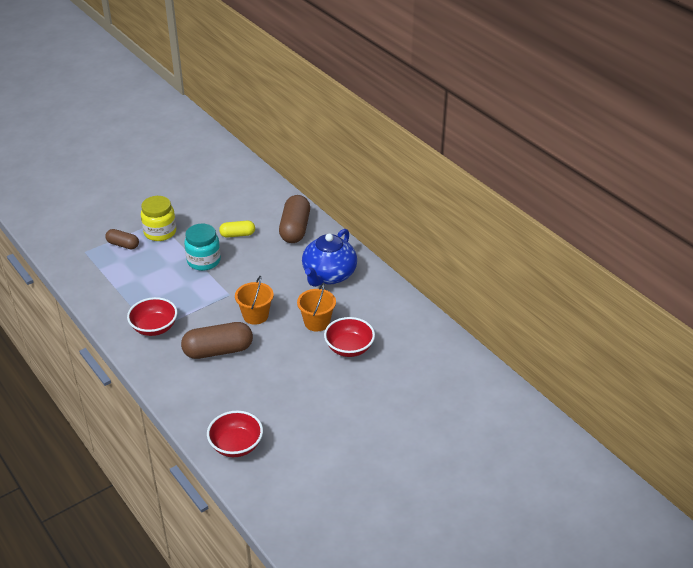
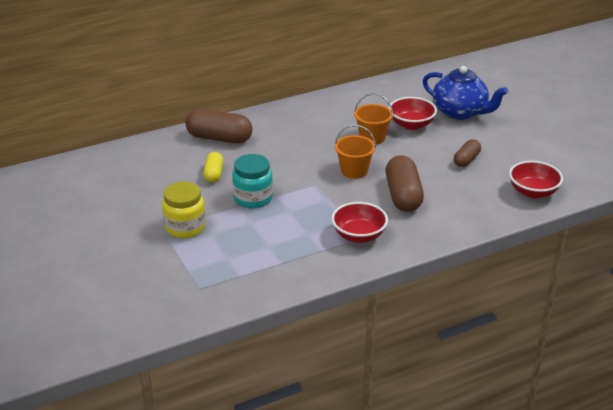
camera: 80 degrees left, 5 degrees down
brown capsule [105,229,139,249] -> brown capsule moved to [454,139,481,167]
blue teapot [302,229,357,287] -> blue teapot moved to [423,66,508,120]

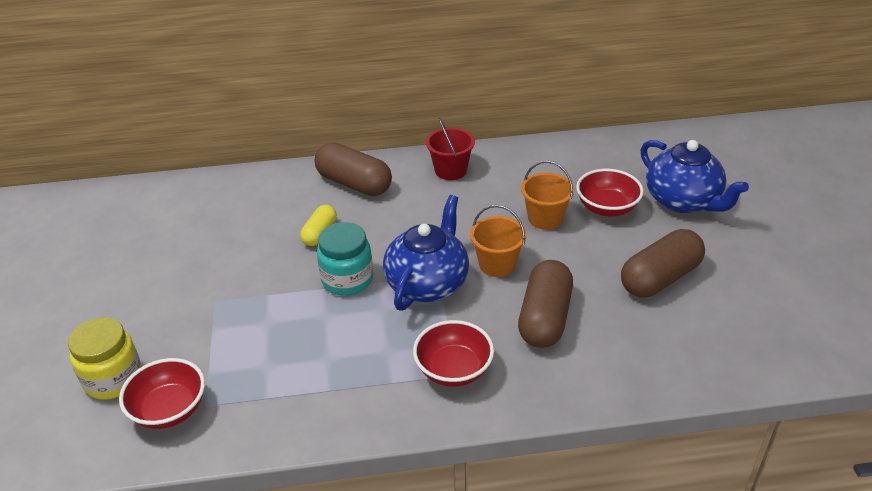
camera: 20 degrees right, 5 degrees up
yellow jar [162,181,205,238] -> yellow jar moved to [68,317,142,400]
brown capsule [454,139,481,167] -> brown capsule [621,229,705,297], size x1.75
red bowl [509,161,563,198] -> red bowl moved to [119,358,205,429]
none -> blue teapot [383,195,469,311]
none -> red bucket [426,118,475,180]

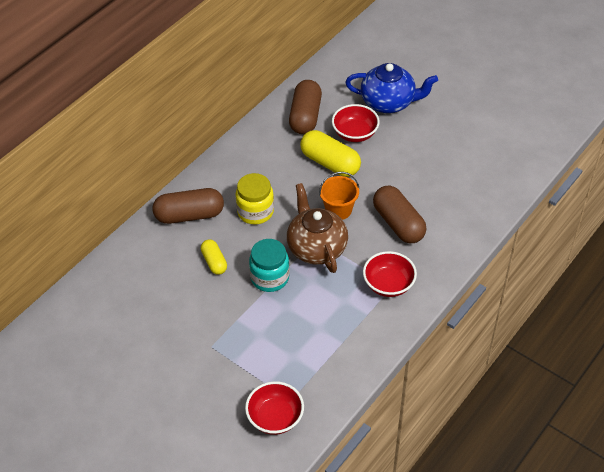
camera: 45 degrees left, 10 degrees up
yellow jar [68,317,142,400] -> yellow jar moved to [235,173,274,225]
blue teapot [383,195,469,311] -> brown teapot [287,183,348,273]
red bucket [426,118,475,180] -> none
orange bucket [521,161,574,230] -> yellow capsule [300,130,361,177]
brown capsule [621,229,705,297] -> brown capsule moved to [289,80,322,134]

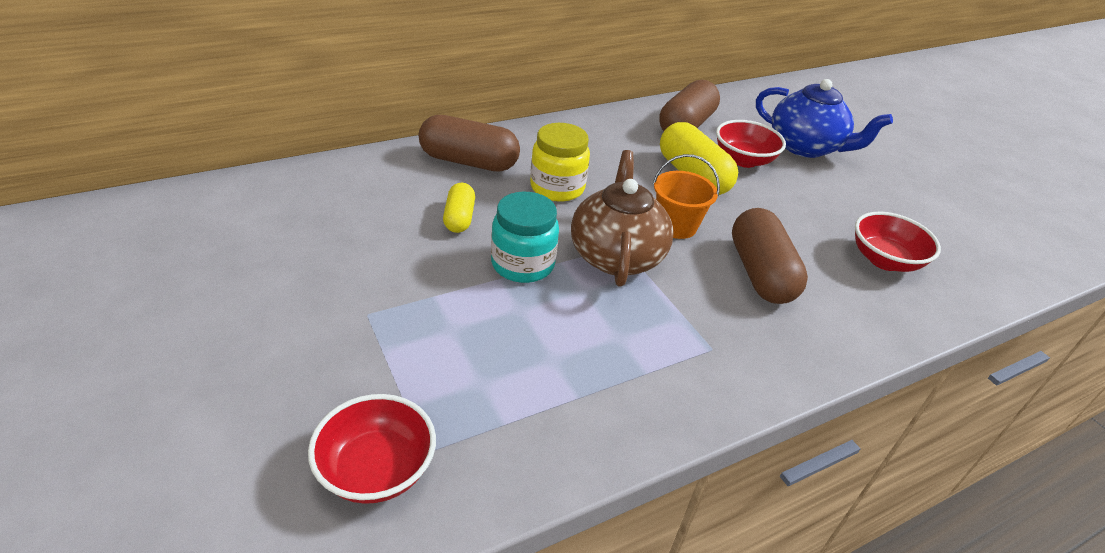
camera: 20 degrees right, 10 degrees down
red bowl [363,251,417,297] -> red bowl moved to [855,212,941,272]

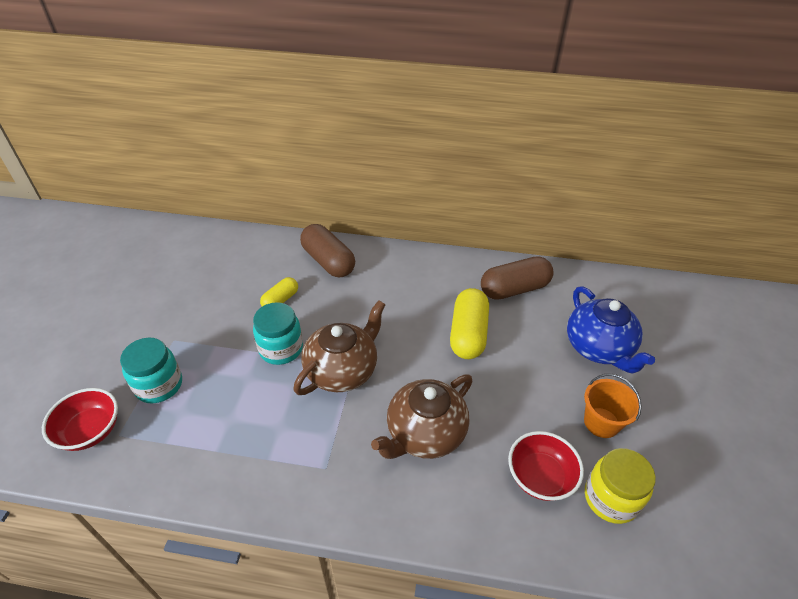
camera: 40 degrees right, 5 degrees up
yellow jar [530,123,590,202] -> yellow jar moved to [585,448,656,524]
orange bucket [653,154,720,239] -> orange bucket moved to [584,374,642,438]
red bowl [716,120,786,168] -> none
brown capsule [732,208,808,304] -> brown teapot [371,374,473,459]
none -> turquoise jar [120,338,182,403]

